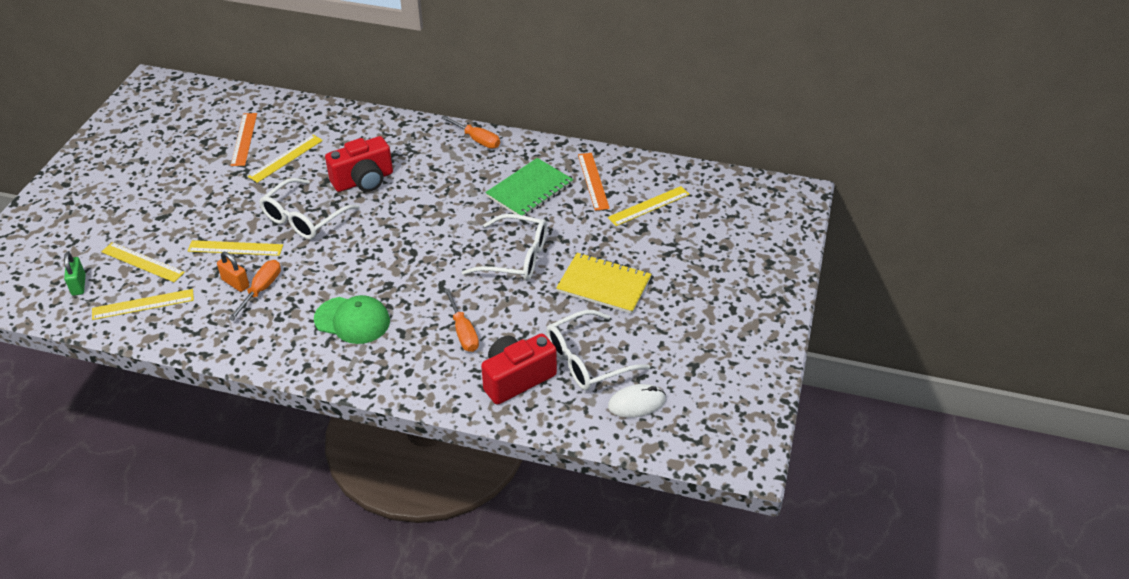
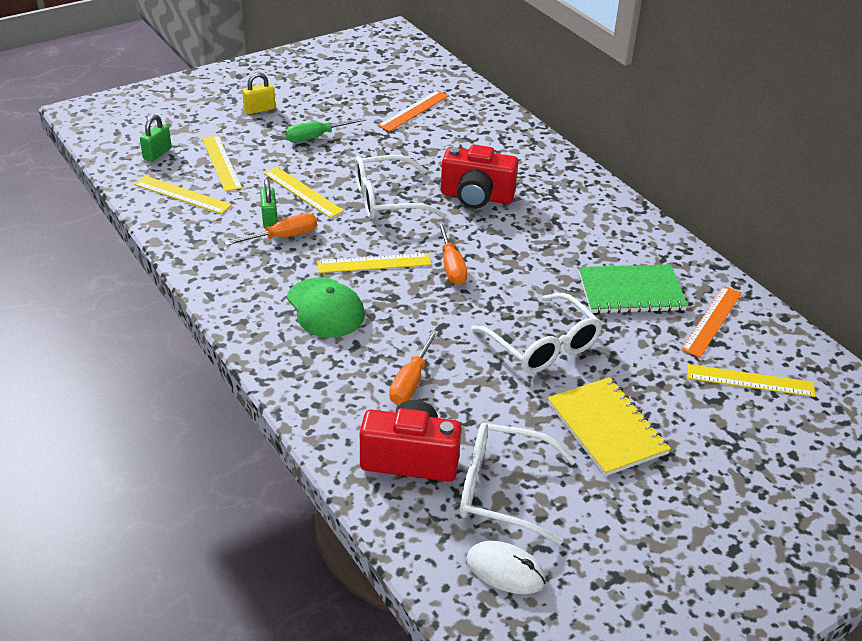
camera: 40 degrees right, 5 degrees down
orange padlock [217,252,249,292] -> green padlock [260,179,277,229]
yellow ruler [248,135,323,183] -> yellow ruler moved to [317,253,431,273]
orange screwdriver [441,116,500,149] -> orange screwdriver moved to [437,222,467,285]
none -> yellow padlock [242,73,275,114]
none -> green screwdriver [285,117,366,142]

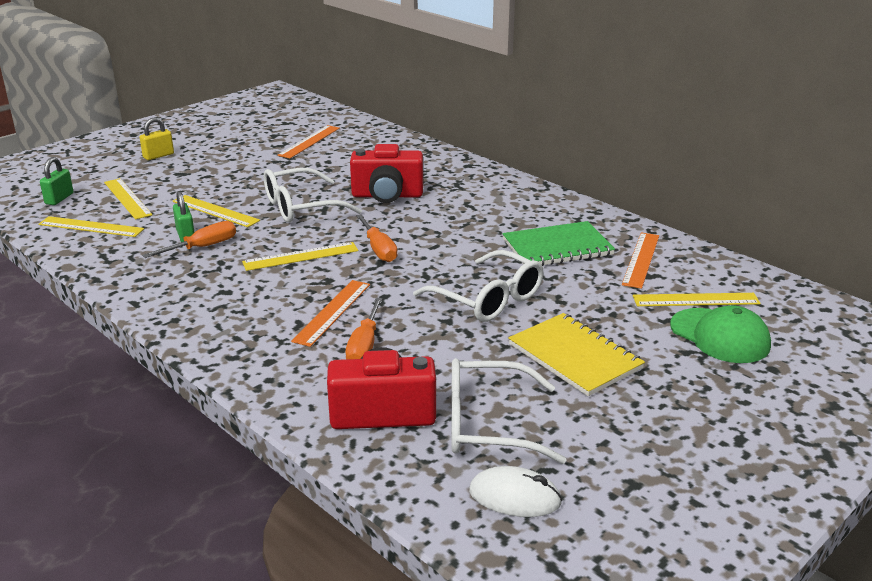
camera: 10 degrees left, 10 degrees down
green screwdriver [285,117,366,142] -> none
green cap [287,277,365,338] -> green cap moved to [670,305,771,363]
none -> orange ruler [291,280,370,347]

